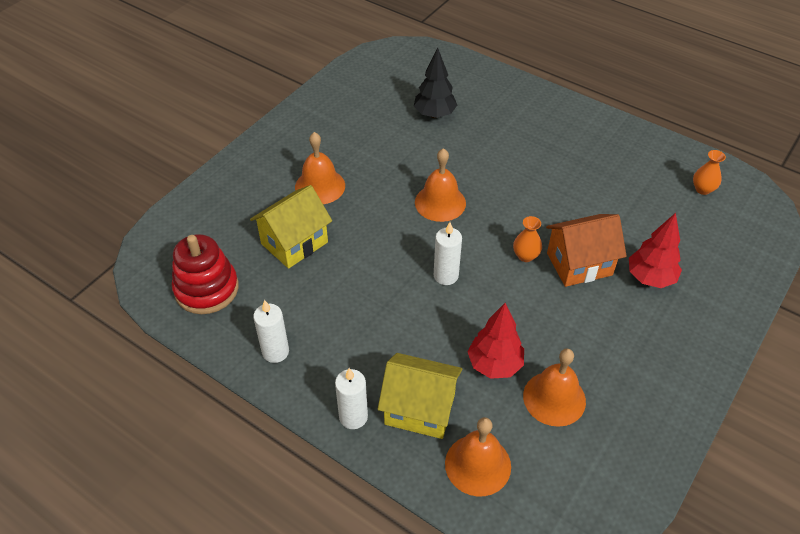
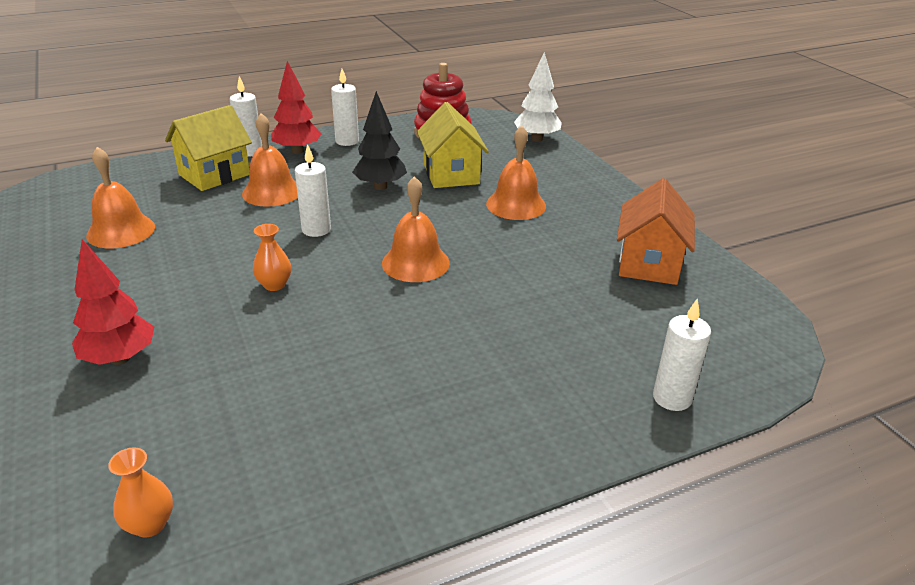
camera: 120 degrees right, 15 degrees down
black tree [414,48,457,118] -> black tree moved to [352,91,407,190]
orange bell [445,417,511,496] -> orange bell moved to [242,113,298,207]
red tree [468,303,524,379] -> red tree moved to [271,61,322,154]
orange house [546,214,627,287] -> orange house moved to [617,178,695,285]
none -> white tree [514,52,562,142]
none -> white candle [653,298,711,411]

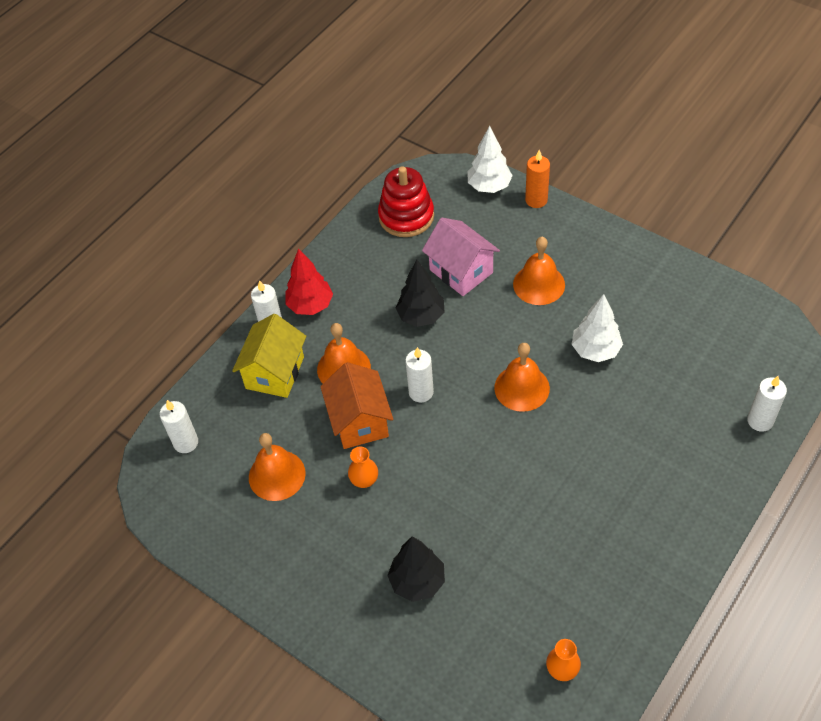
camera: 25 degrees left, 20 degrees up
red tree [72,239,155,365] -> black tree [387,537,445,602]
orange vase [253,224,291,291] -> orange vase moved to [348,446,378,488]
white candle [331,69,359,146] -> white candle moved to [160,400,198,453]
yellow house [417,102,489,188] -> pink house [422,218,500,296]
orange house [617,178,695,285] -> orange house moved to [320,362,393,449]
none -> orange candle [525,150,550,208]
none -> white tree [571,294,623,362]

